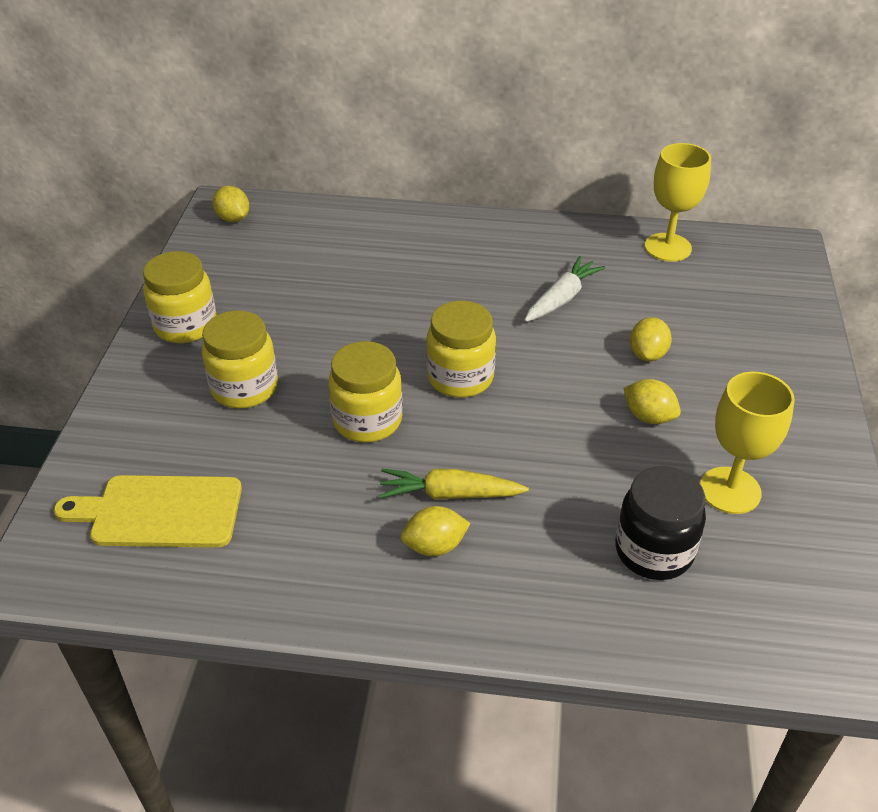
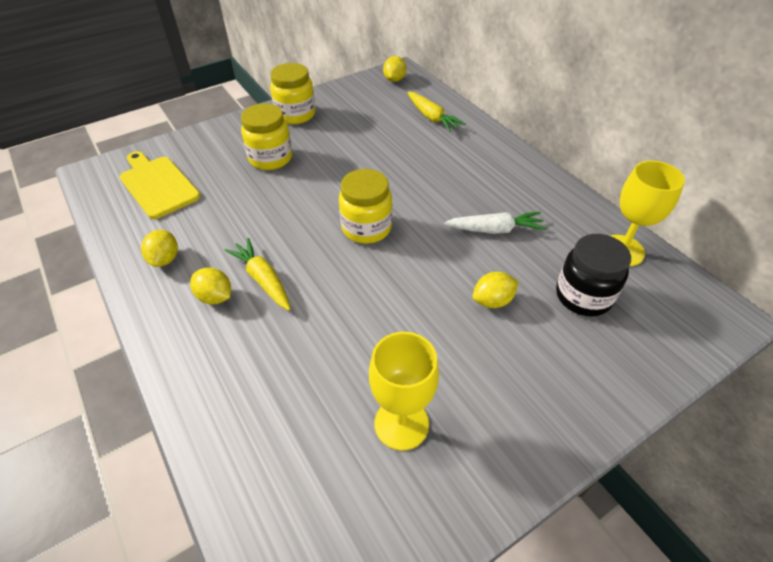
camera: 50 degrees right, 5 degrees up
yellow jar [328,341,403,443] -> none
black jar [615,466,706,580] -> black jar moved to [556,234,631,317]
yellow lemon [624,379,681,424] -> yellow lemon moved to [141,230,178,267]
none -> yellow carrot [408,92,466,132]

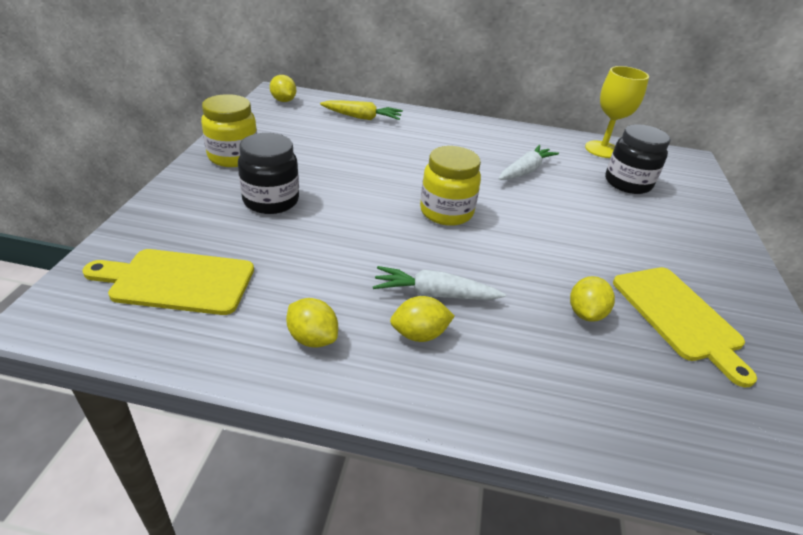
camera: 50 degrees left, 10 degrees down
yellow carrot [224,238,290,310] -> white carrot [373,266,506,300]
yellow jar [241,104,292,170] -> black jar [238,133,299,214]
yellow goblet [369,332,439,450] -> yellow cutting board [613,267,757,387]
yellow lemon [473,272,519,308] -> yellow lemon moved to [570,276,615,322]

